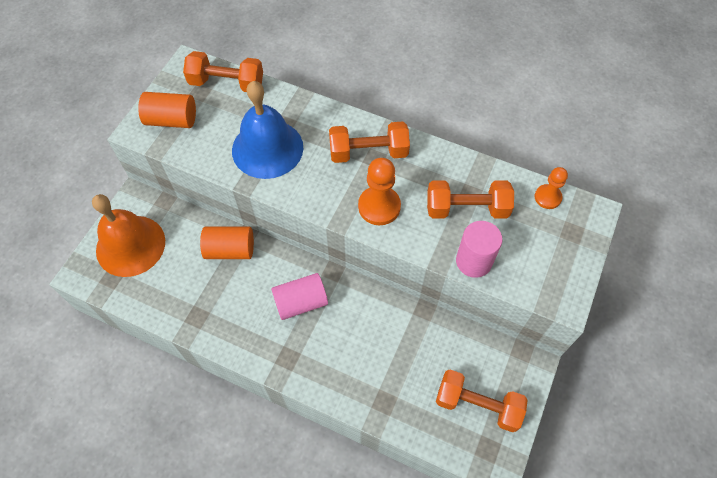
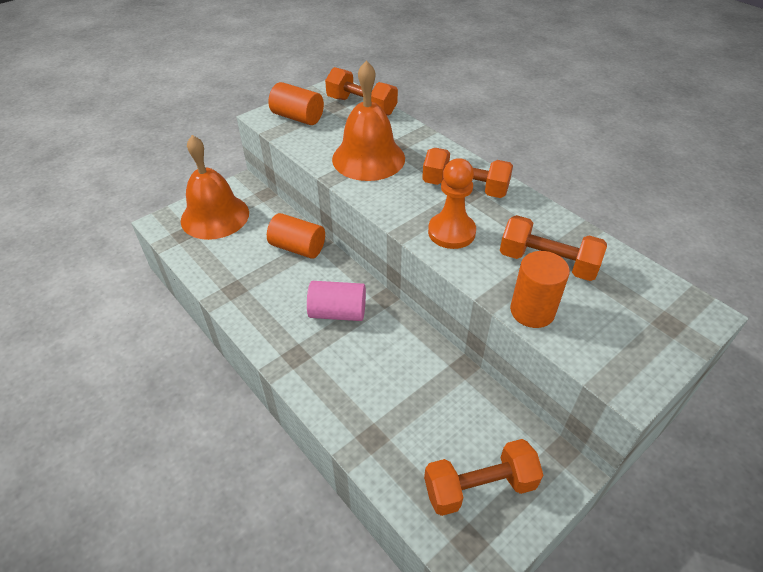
camera: 25 degrees right, 15 degrees down
blue bell [232,81,303,179] -> orange bell [332,60,405,181]
orange dumbbell [436,369,528,432] -> orange dumbbell turned 60 degrees counterclockwise [424,439,543,516]
pink cylinder [456,221,502,278] -> orange cylinder [510,251,570,328]
orange pawn [535,167,568,209] -> none

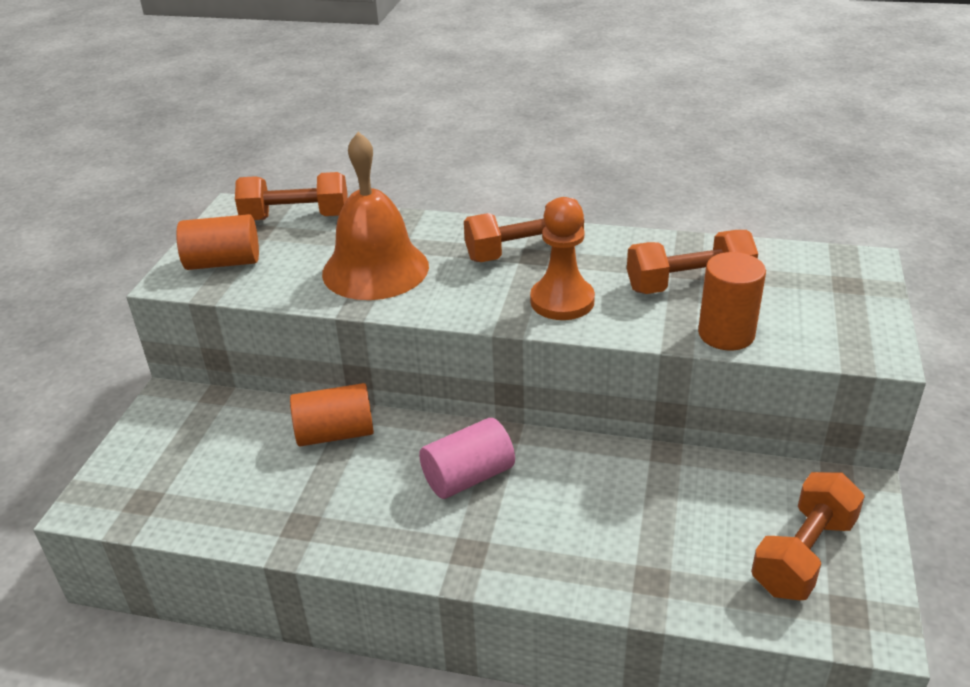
camera: 35 degrees left, 10 degrees down
orange bell [181,135,249,240] -> none

